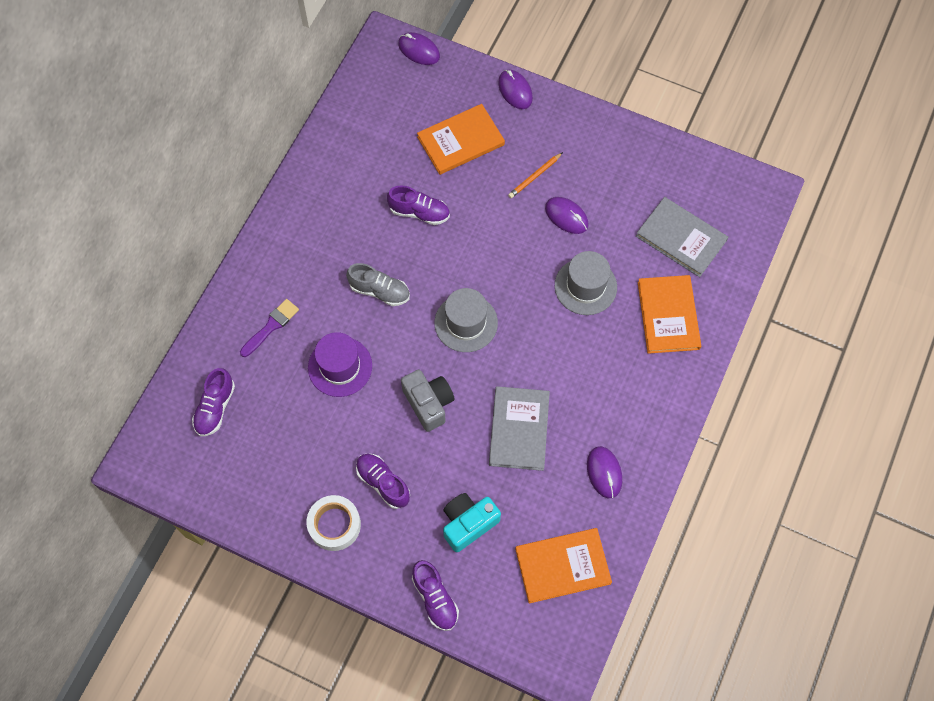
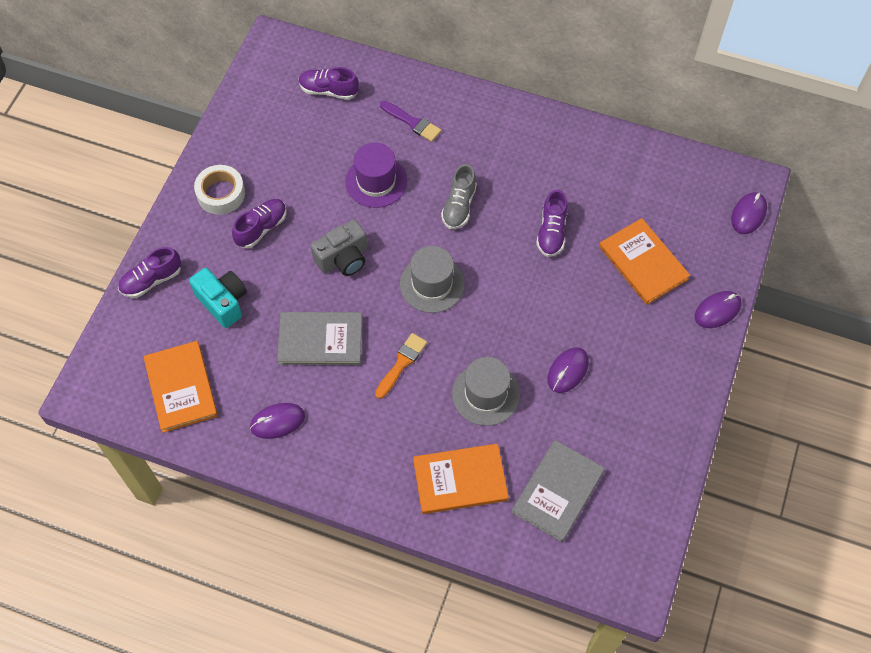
camera: 85 degrees right, 5 degrees down
orange pencil [508,152,563,198] -> none
none -> orange brush [375,333,427,399]

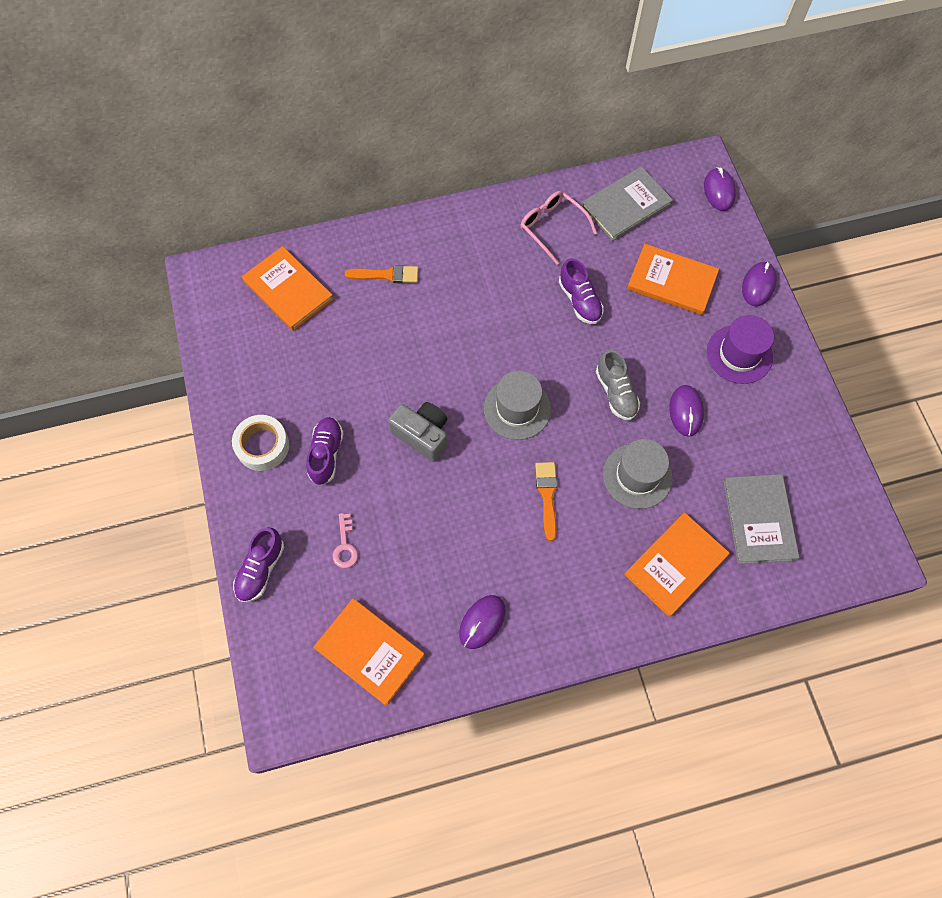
camera: 35 degrees left, 5 degrees up
turquoise camera [189,268,247,328] -> pink key [332,513,358,568]
grey book [277,312,362,365] -> grey book moved to [582,166,673,241]
purple shoe [299,67,359,100] -> orange book [242,246,334,331]
grey camera [311,220,367,276] -> grey camera turned 75 degrees counterclockwise [388,402,448,462]
purple hat [345,143,407,208] -> purple hat moved to [707,315,774,384]
purple brush [380,101,441,142] -> orange brush [345,265,418,283]
grey shoe [441,164,477,229] -> grey shoe moved to [596,350,640,420]
none -> pink glasses [521,191,597,265]

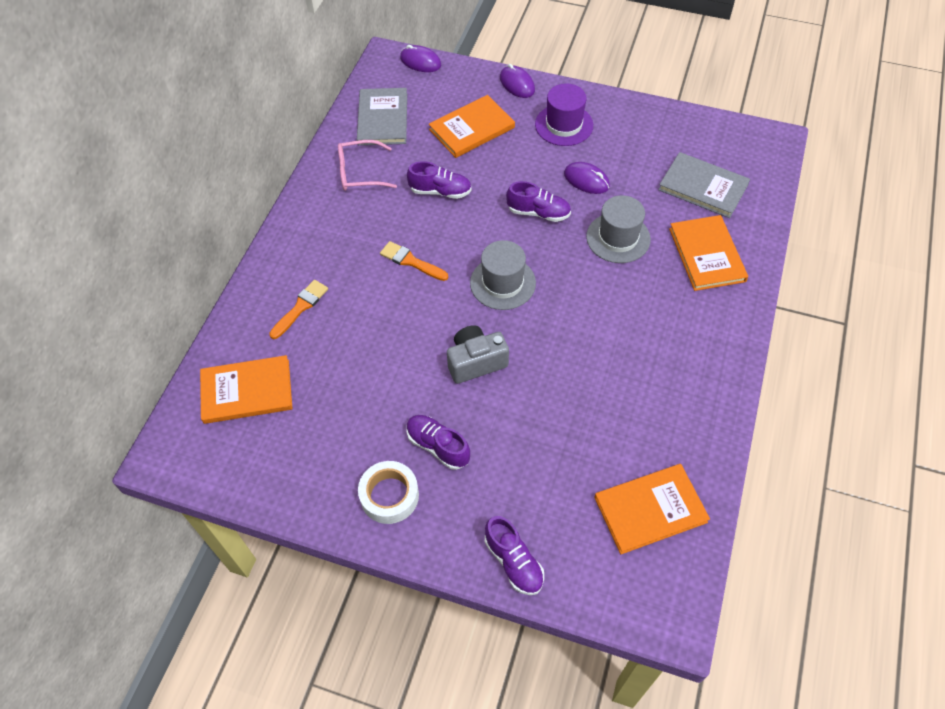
camera: 55 degrees left, 10 degrees down
pink key [332,513,358,568] -> none
purple mouse [459,595,506,649] -> none
orange brush [535,462,558,541] -> orange brush moved to [380,241,448,281]
grey shoe [596,350,640,420] -> purple shoe [506,181,571,222]

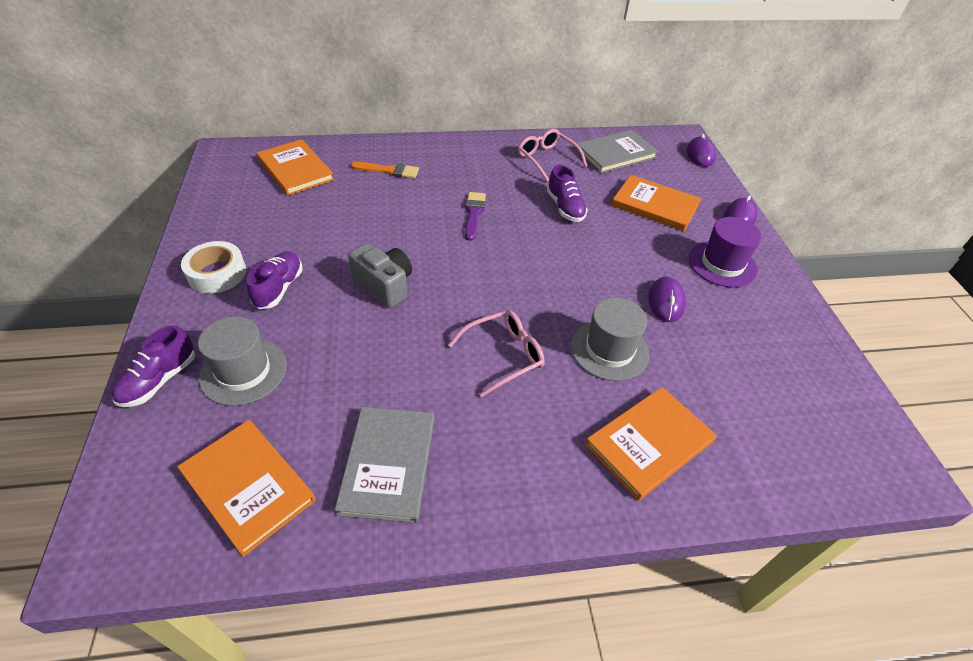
camera: 60 degrees right, 10 degrees down
orange brush [380,241,448,281] -> purple brush [465,192,486,241]
grey hat [470,240,536,310] -> grey hat moved to [198,316,287,406]
purple shoe [506,181,571,222] -> none
grey book [658,152,750,218] -> grey book moved to [335,407,435,523]
none -> pink glasses [448,310,545,397]

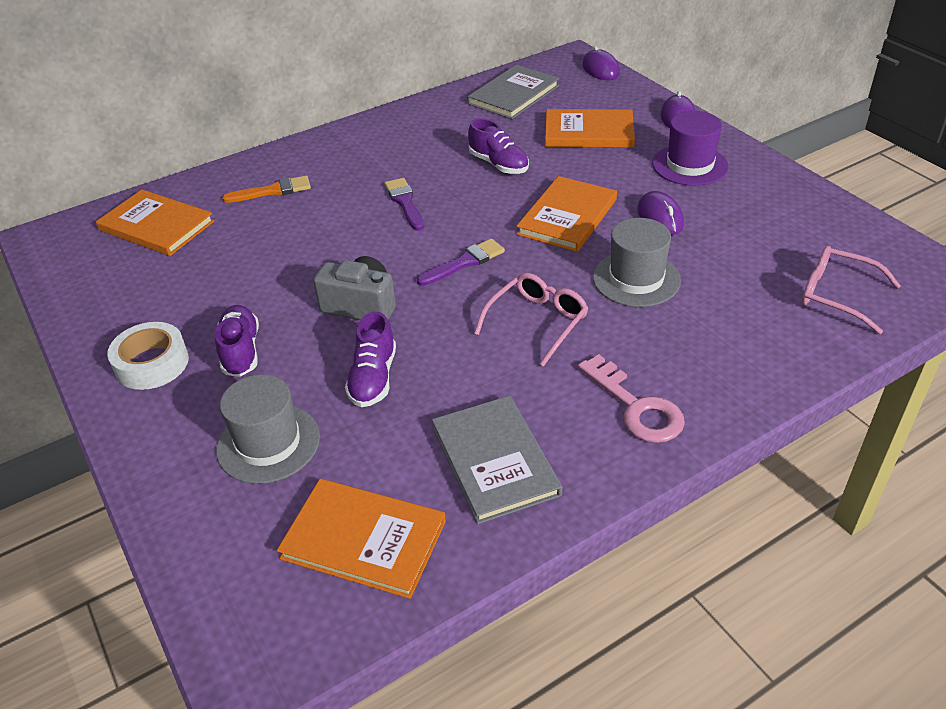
camera: 20 degrees left, 5 degrees down
purple shoe [111,325,195,407] -> purple shoe moved to [345,311,396,407]
pink glasses [518,129,587,182] -> pink glasses moved to [801,246,901,334]
orange book [585,387,717,500] -> orange book moved to [516,176,617,252]
none -> purple brush [417,238,505,286]
none -> pink key [578,354,685,443]

